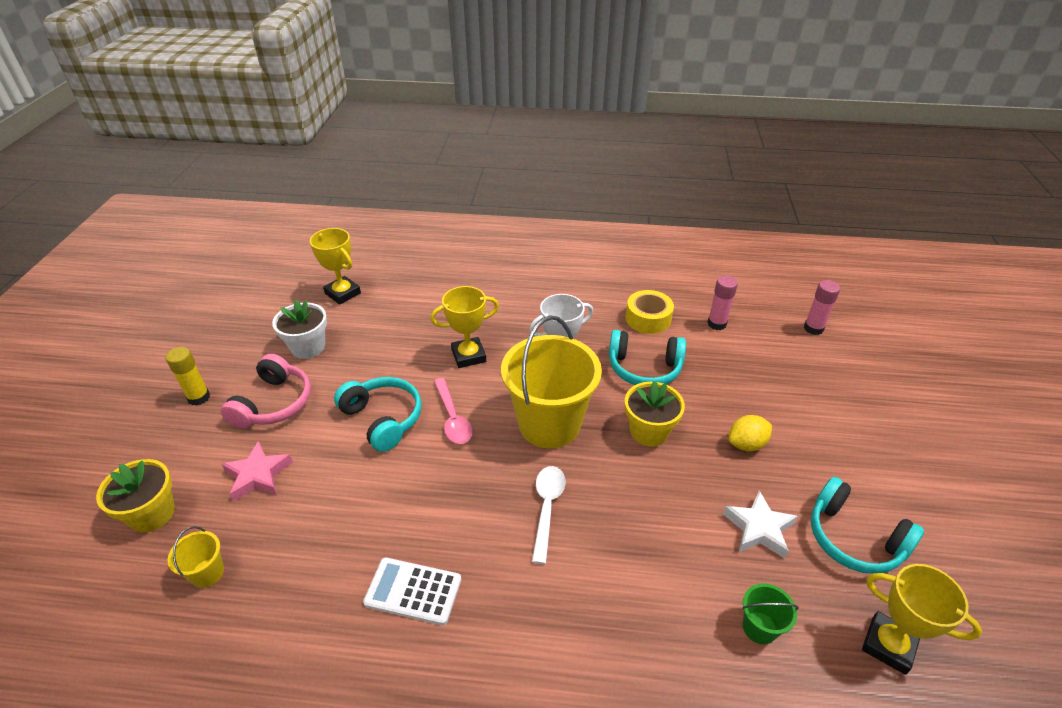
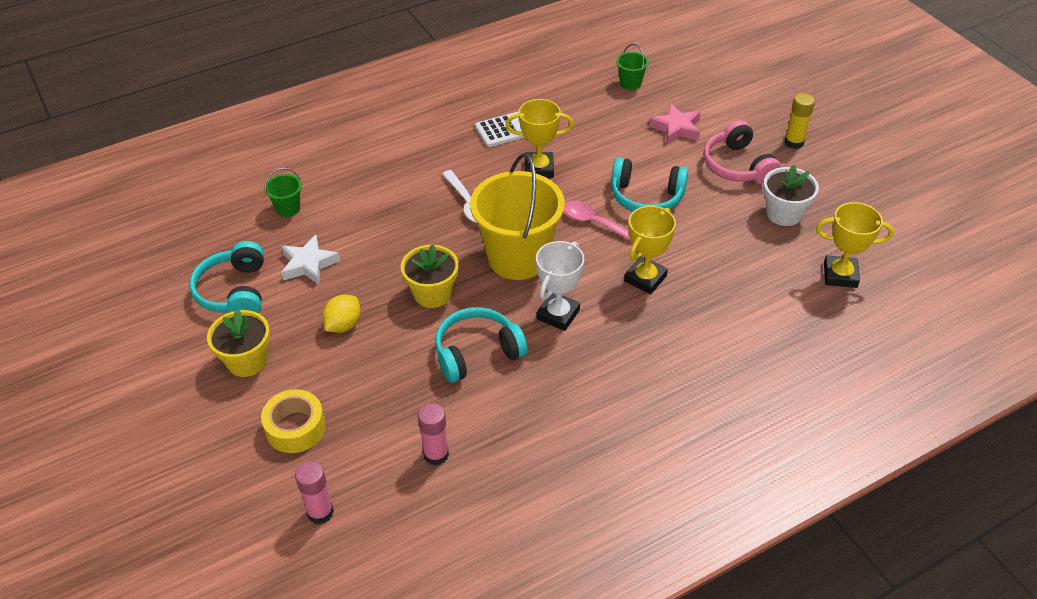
camera: 145 degrees right, 5 degrees up
yellow flower pot [96,459,175,532] -> yellow flower pot moved to [207,309,270,377]
yellow bucket [168,526,224,588] -> green bucket [616,44,649,90]
yellow tape [626,290,674,334] -> yellow tape moved to [261,389,326,453]
turquoise headphones [811,477,924,574] -> turquoise headphones turned 105 degrees counterclockwise [189,241,264,313]
yellow trophy [862,564,982,675] -> yellow trophy moved to [505,99,574,178]

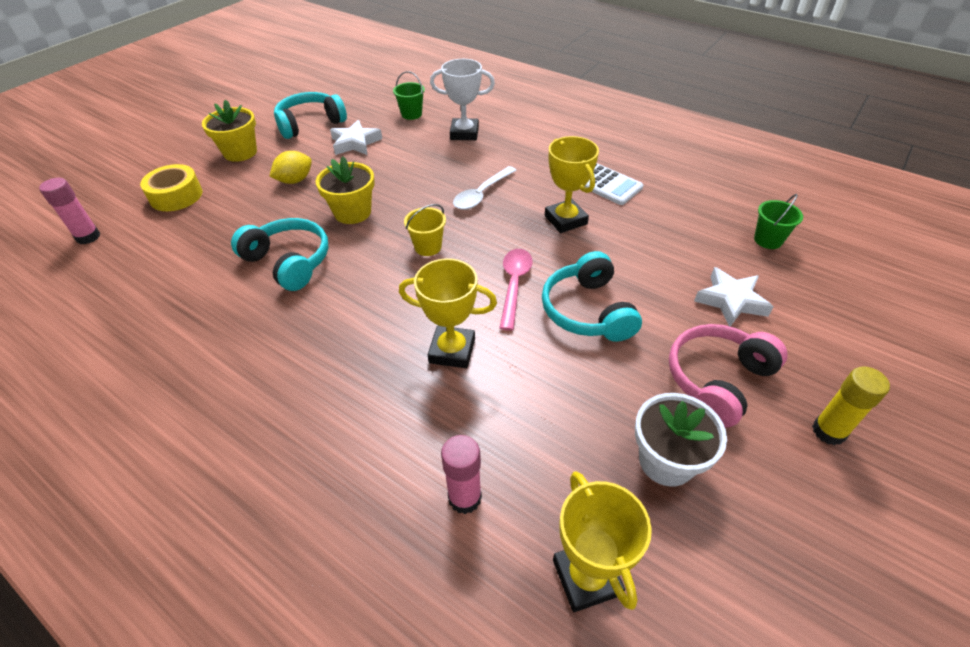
camera: 65 degrees right, 0 degrees up
yellow lemon [322,295,361,333] -> yellow lemon turned 45 degrees counterclockwise [270,151,312,184]
pink glue stick [418,403,449,466] -> pink glue stick moved to [441,435,482,514]
yellow bucket [470,153,565,280] -> yellow bucket [404,204,446,256], size x0.42
white trophy [536,241,584,331] -> white trophy moved to [430,59,495,140]
pink star [649,103,701,144] -> white star [694,267,773,326]

